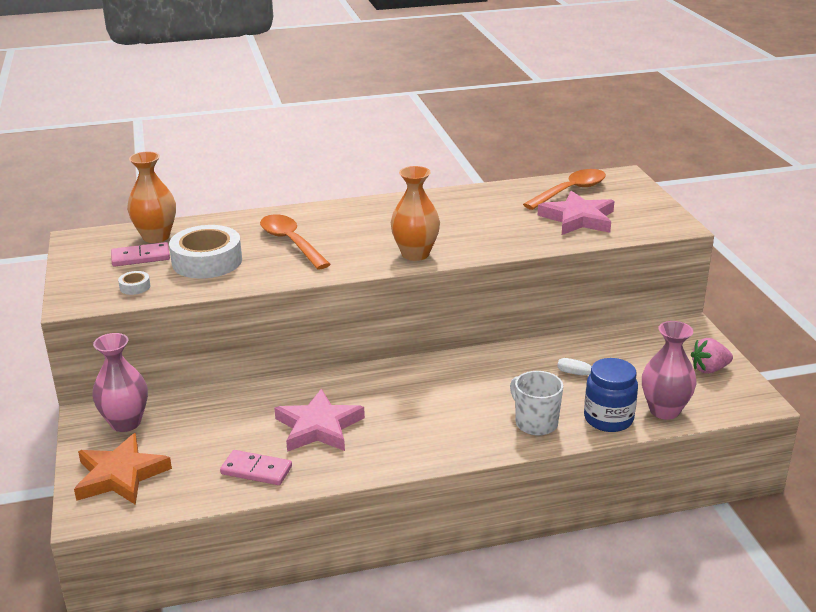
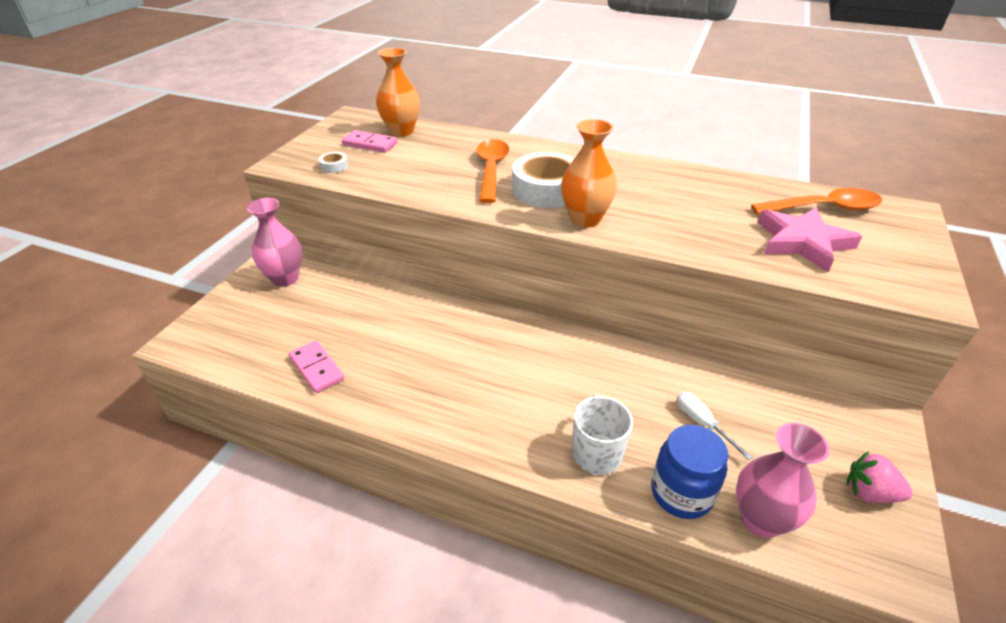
camera: 35 degrees right, 10 degrees up
orange star [74,433,172,505] -> none
white tape [169,225,242,278] -> white tape moved to [512,152,574,208]
pink star [274,389,365,452] -> none

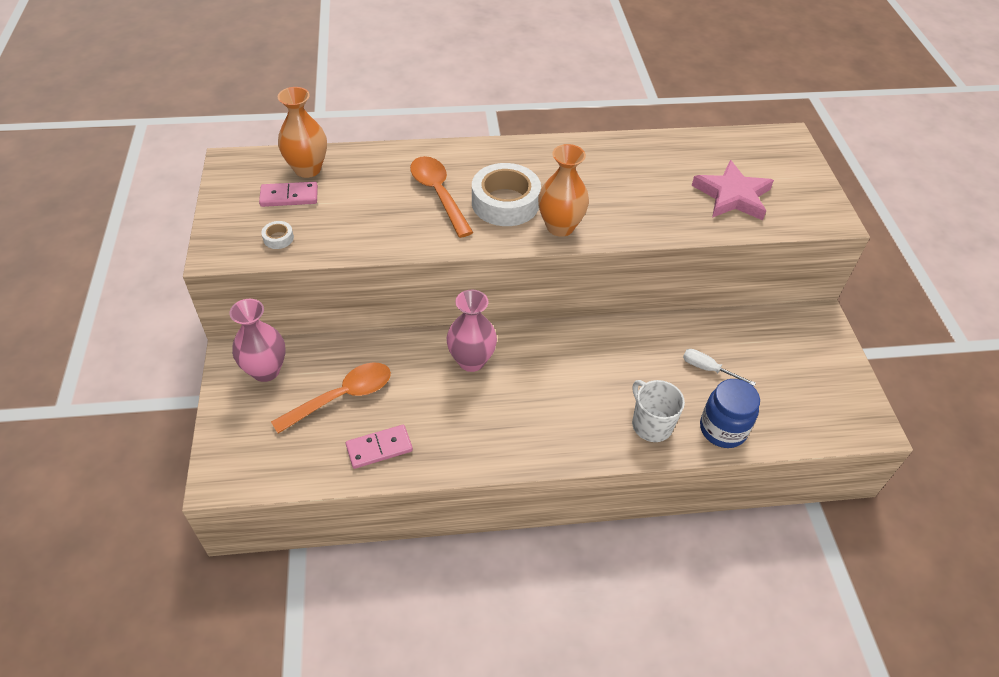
camera: 30 degrees left, 10 degrees up
pink domino [289,341,345,393] -> pink domino turned 45 degrees counterclockwise [346,425,413,469]
pink vase [736,423,829,538] -> pink vase moved to [447,290,497,372]
orange spoon [751,188,882,214] -> orange spoon moved to [271,363,391,434]
pink strawberry [847,451,912,503] -> none

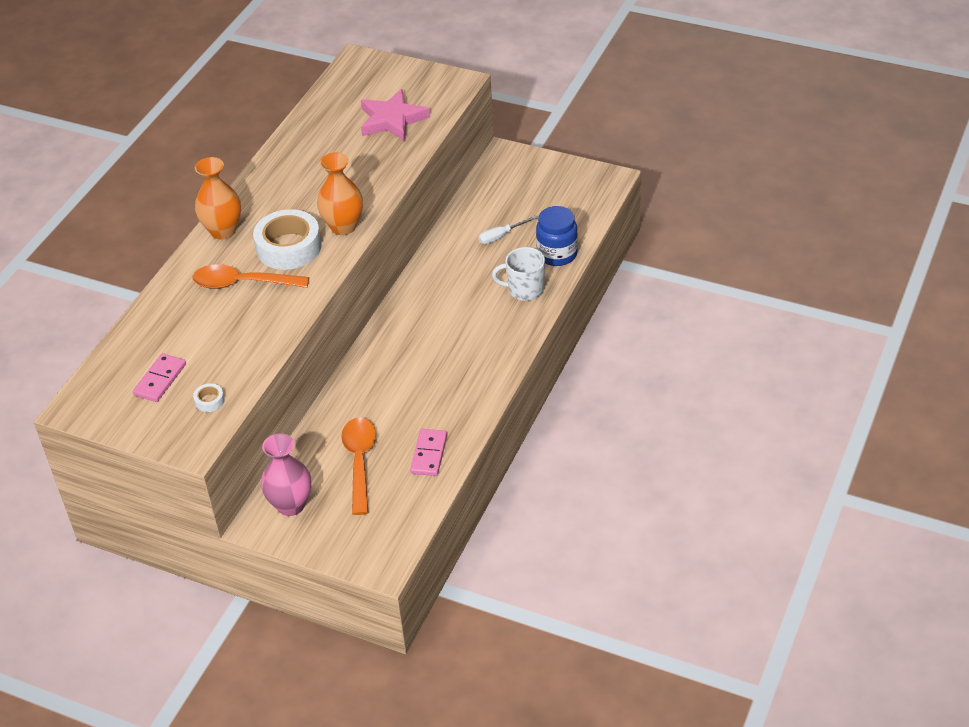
camera: 55 degrees left, 5 degrees down
orange vase [278,87,327,178] -> orange vase moved to [195,157,241,239]
pink vase [447,290,497,372] -> none

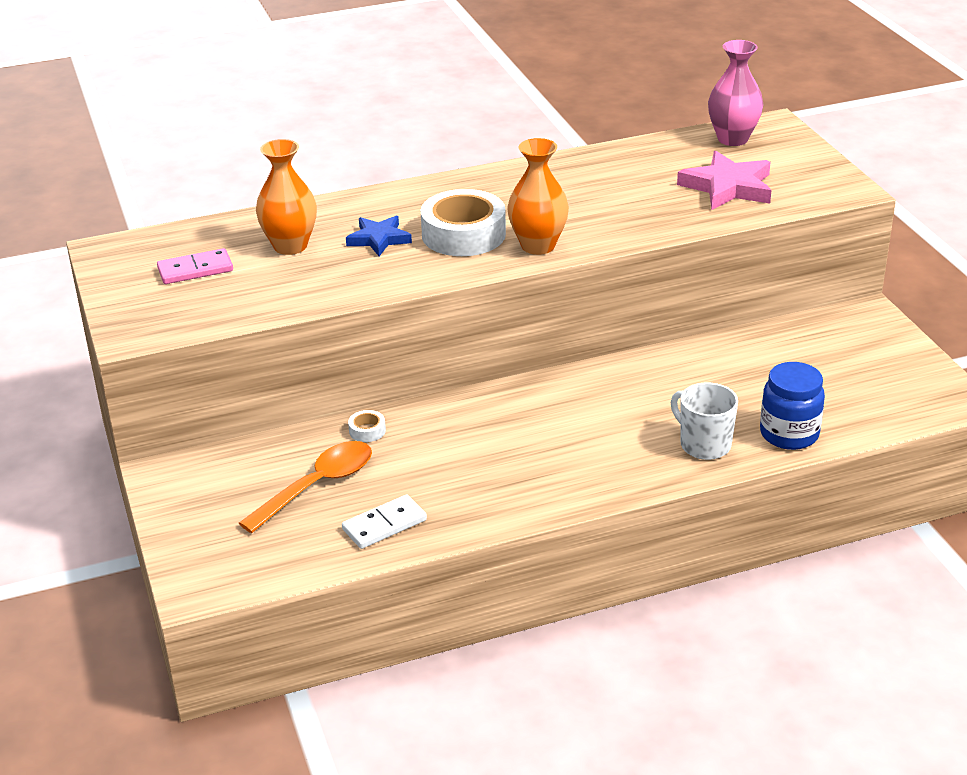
camera: 45 degrees right, 10 degrees down
orange spoon [193,264,309,289] -> blue star [346,216,412,256]
white tape [193,383,225,412] -> white tape moved to [348,410,386,442]
orange vase [195,157,241,239] -> orange vase moved to [256,139,317,255]
pink vase [261,433,311,516] -> pink vase moved to [708,40,764,146]
pink domino [410,429,447,476] -> white domino [342,495,427,549]
white screwdriver [478,216,537,244] -> none

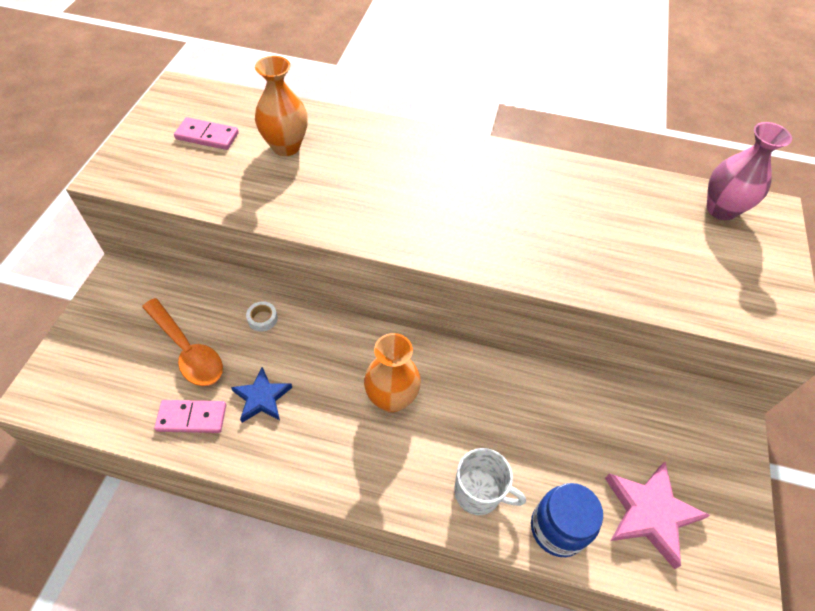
camera: 30 degrees right, 20 degrees up
orange spoon [239,441,372,533] -> orange spoon turned 60 degrees clockwise [142,298,223,386]
white domino [342,495,427,549] -> pink domino [154,400,226,433]
blue star [346,216,412,256] -> blue star moved to [231,367,292,423]
white tape [421,189,506,256] -> none
orange vase [508,138,569,255] -> orange vase moved to [364,333,421,413]
white mug [671,383,738,460] -> white mug turned 120 degrees clockwise [454,448,526,515]
pink star [677,150,771,210] -> pink star moved to [605,462,710,569]

